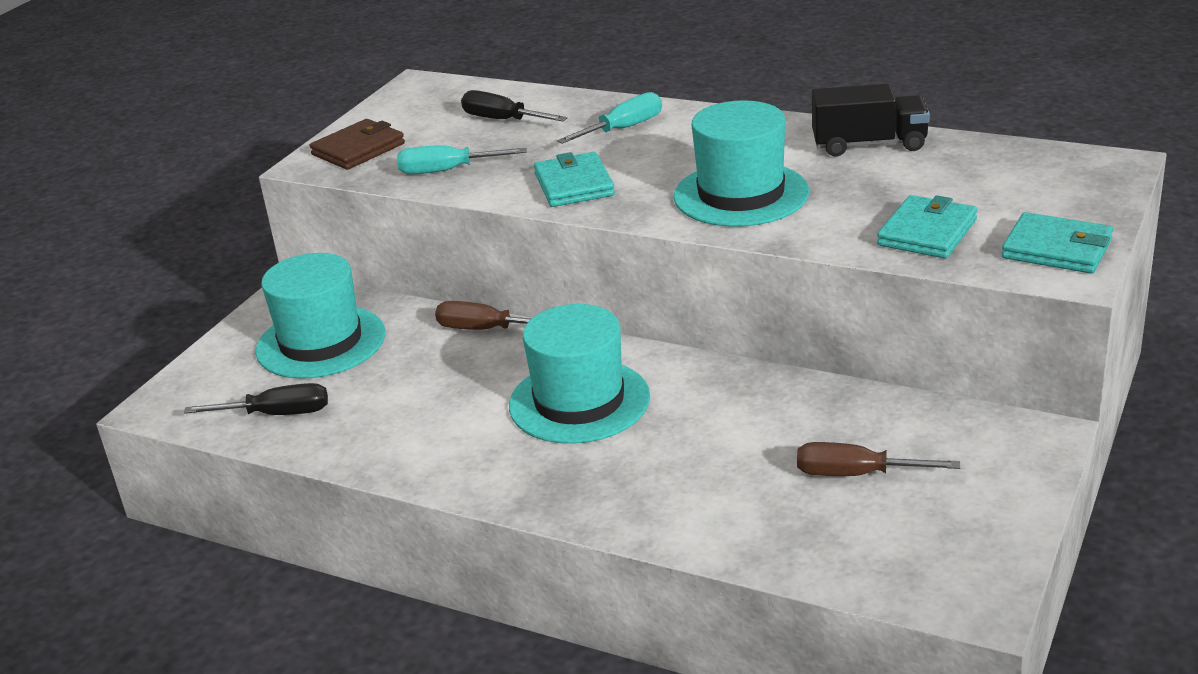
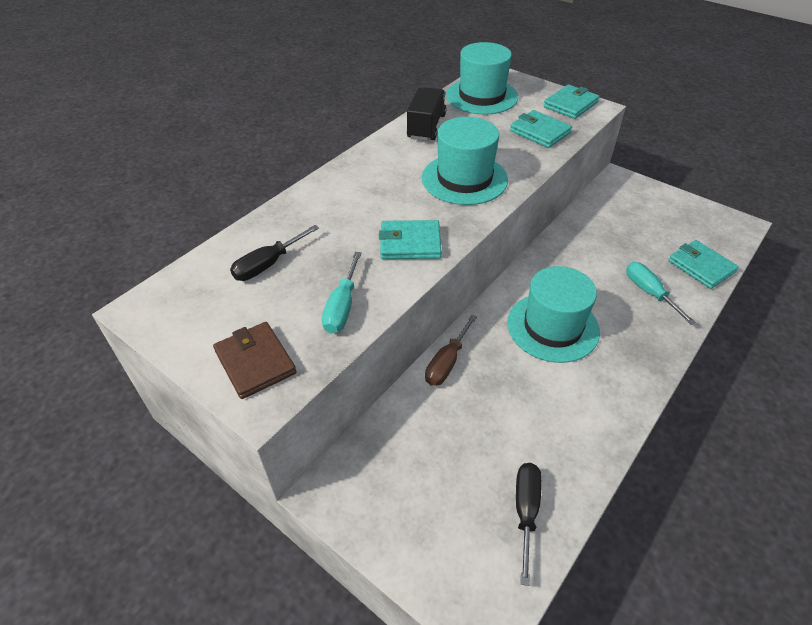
camera: 80 degrees left, 15 degrees up
turquoise hat [255,253,385,379] -> turquoise hat moved to [446,42,518,115]
turquoise screwdriver [557,92,662,144] -> turquoise screwdriver moved to [626,262,696,325]
brown screwdriver [797,442,961,476] -> none
none -> turquoise wallet [668,240,739,289]

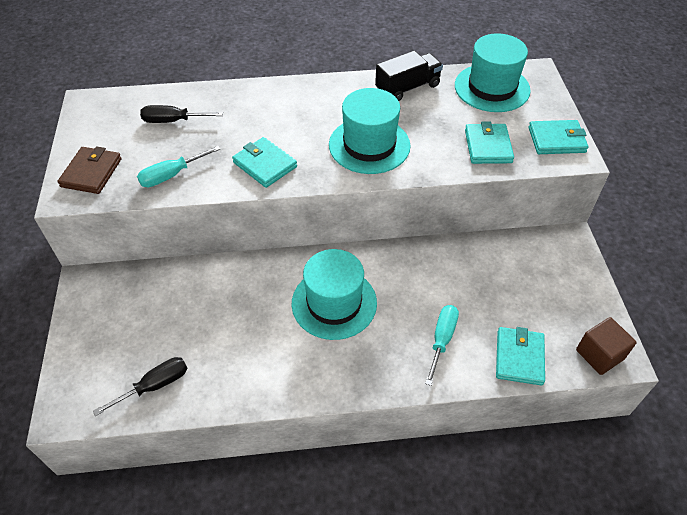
camera: 45 degrees right, 5 degrees up
brown screwdriver [425,314,477,386] -> none
none -> brown cube [576,317,637,375]

